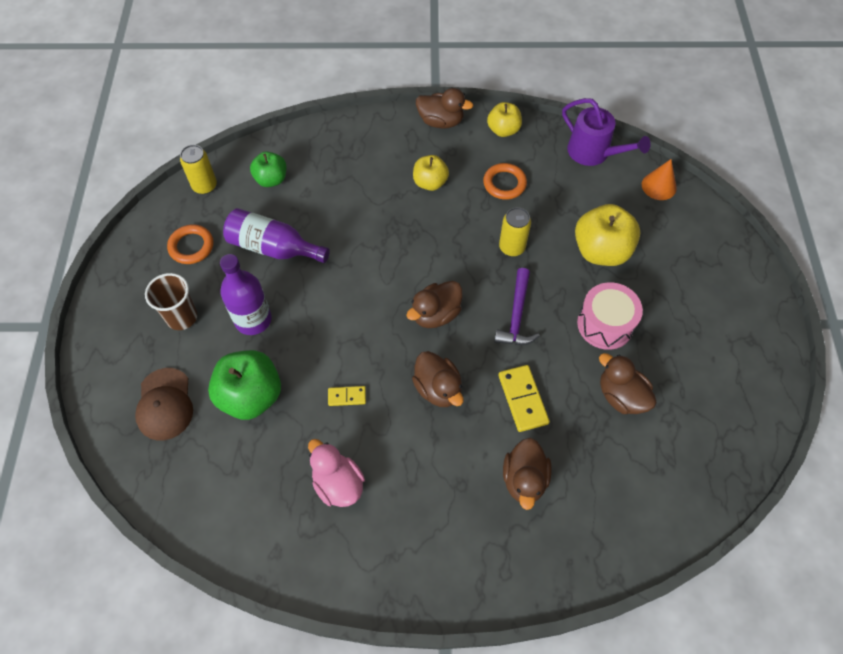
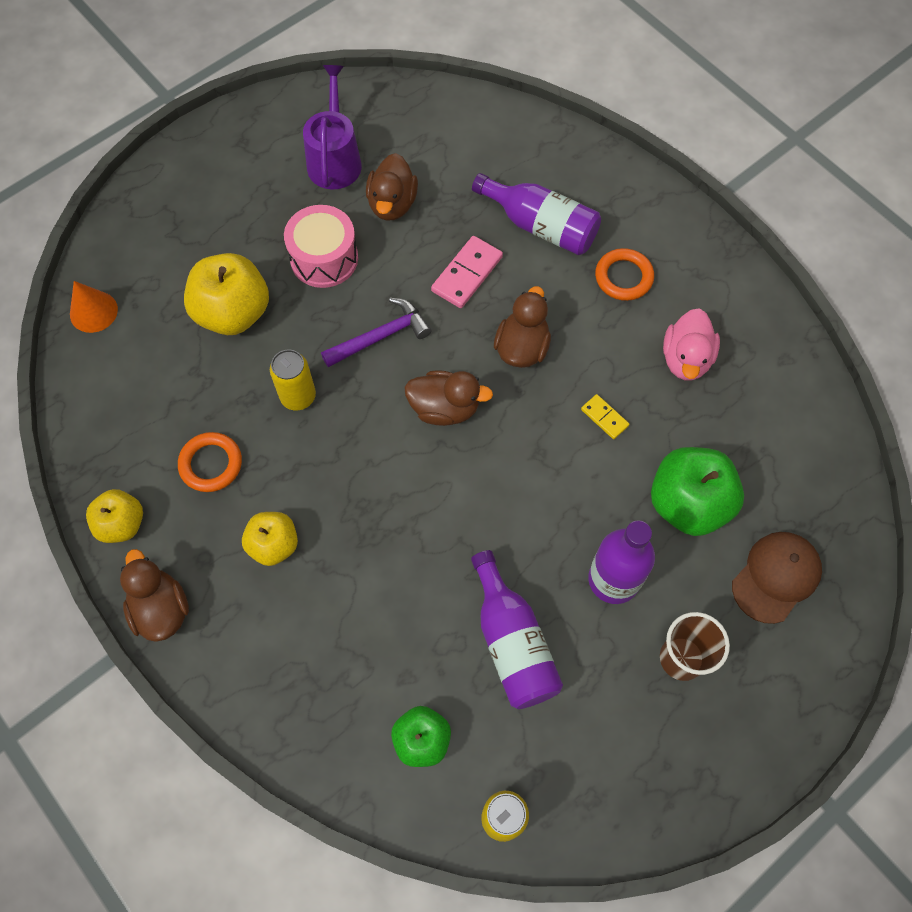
camera: 130 degrees left, 5 degrees up
orange ring [167,225,213,264] -> orange ring moved to [595,248,654,301]
yellow domino [498,365,550,432] -> pink domino [431,236,503,308]
brown duck [503,438,552,510] -> purple bottle [472,173,601,255]
purple watering can [562,98,651,166] -> purple watering can moved to [303,65,362,190]

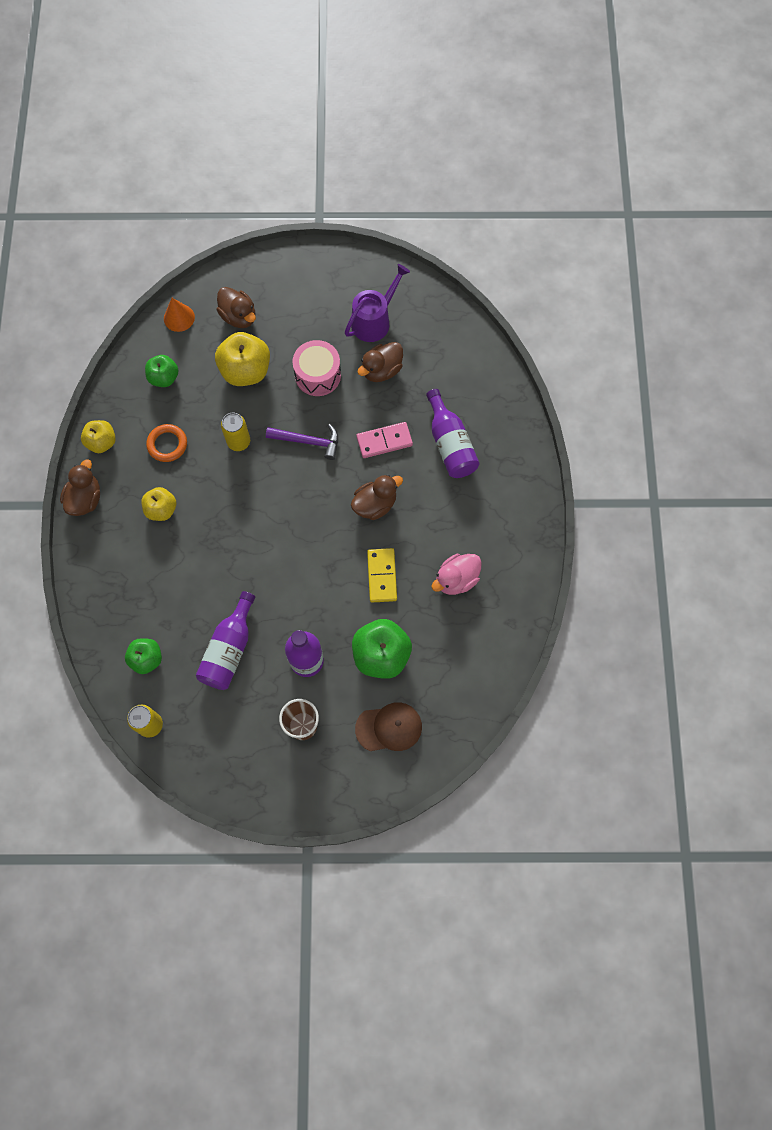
camera: 40 degrees right, 5 degrees up
brown duck [404,370,493,426] -> brown duck moved to [217,287,256,328]
yellow domino [581,394,629,439] -> yellow domino [367,548,397,602], size x1.74
orange ring [595,248,654,301] -> none
none -> green apple [145,355,179,387]

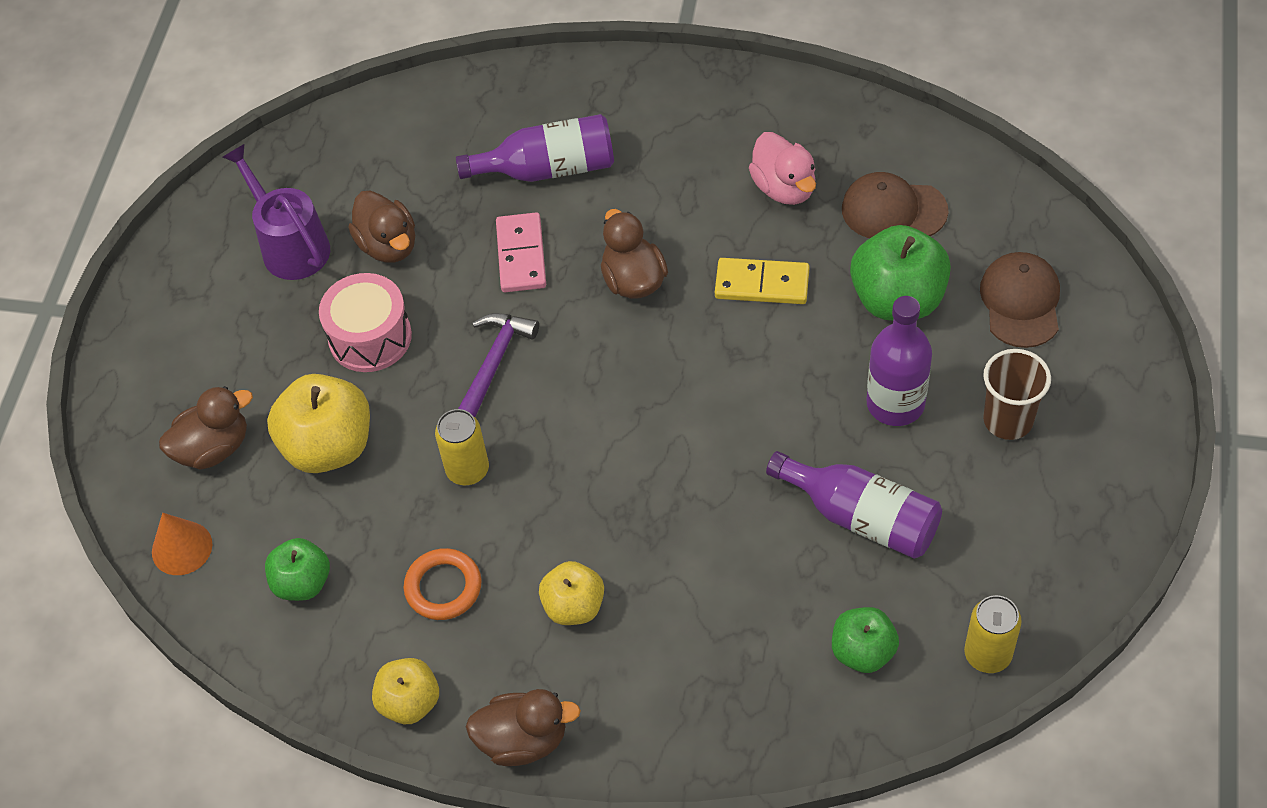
camera: 75 degrees left, 15 degrees down
brown duck [60,459,100,516] -> brown duck turned 150 degrees clockwise [466,689,581,766]
none -> brown cap [842,172,948,238]

